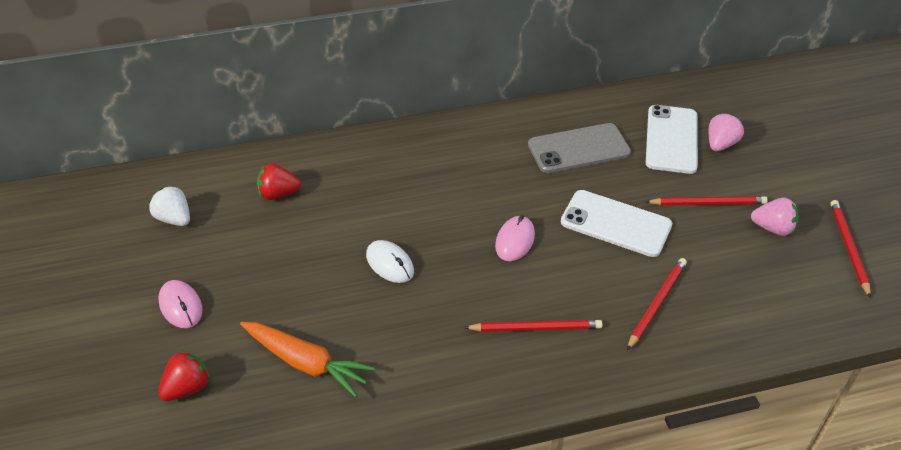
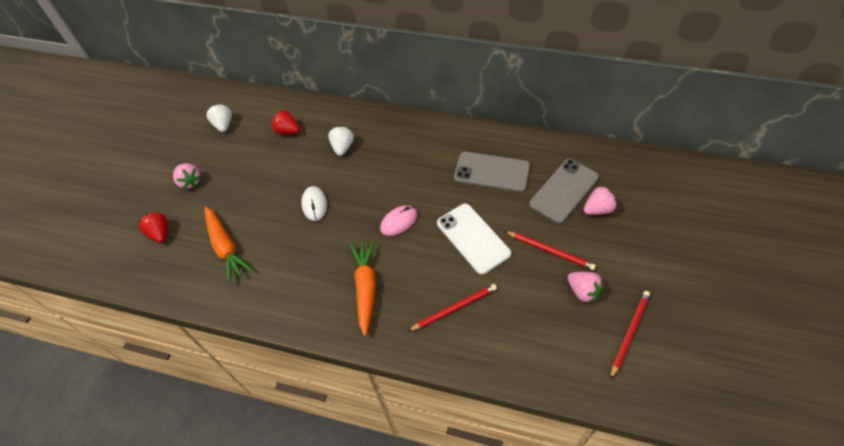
camera: 35 degrees right, 10 degrees up
pink mouse [158,280,203,328] -> pink strawberry [173,163,201,189]
red strawberry [158,350,210,401] -> red strawberry turned 105 degrees counterclockwise [138,211,168,243]
red pencil [464,320,602,332] -> orange carrot [350,241,376,336]
white phone [646,105,698,174] -> grey phone [529,159,599,224]
none -> white strawberry [328,126,354,156]

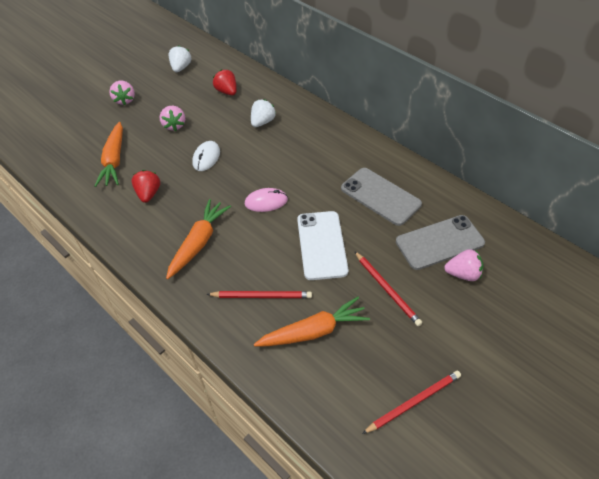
camera: 25 degrees right, 5 degrees down
red strawberry [138,211,168,243] -> red strawberry moved to [132,170,160,203]
pink strawberry [567,272,603,303] -> pink strawberry moved to [160,106,185,131]
none -> orange carrot [254,297,370,347]

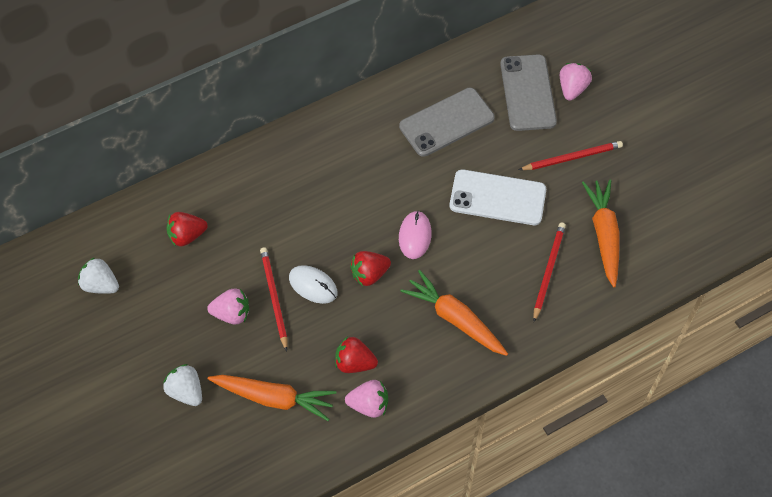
camera: 75 degrees left, 10 degrees up
pink strawberry [109,81,135,105] -> pink strawberry moved to [345,380,388,418]
white strawberry [251,99,276,127] -> white strawberry moved to [163,364,202,406]
red pencil [362,370,461,434] -> red pencil moved to [260,247,287,351]
none -> red strawberry [350,251,391,286]

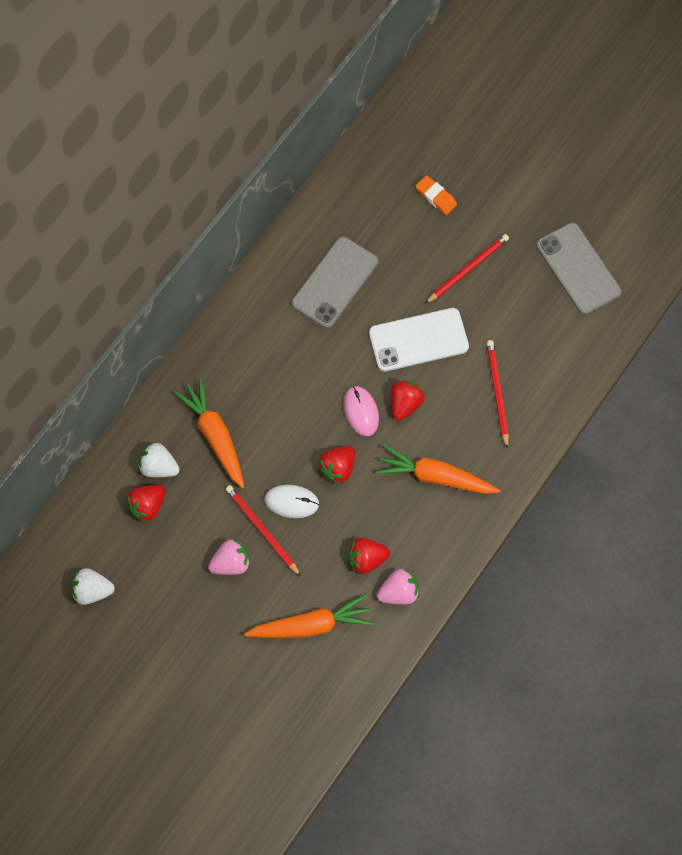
camera: 25 degrees left, 10 degrees up
white strawberry [163,364,202,406] -> white strawberry moved to [138,442,180,477]
grey phone [500,55,557,131] -> grey phone moved to [536,223,622,315]
pink strawberry [560,63,592,101] -> orange eraser [416,175,457,215]
orange carrot [582,180,620,287] -> orange carrot moved to [174,378,244,489]
none -> red strawberry [390,380,425,421]

